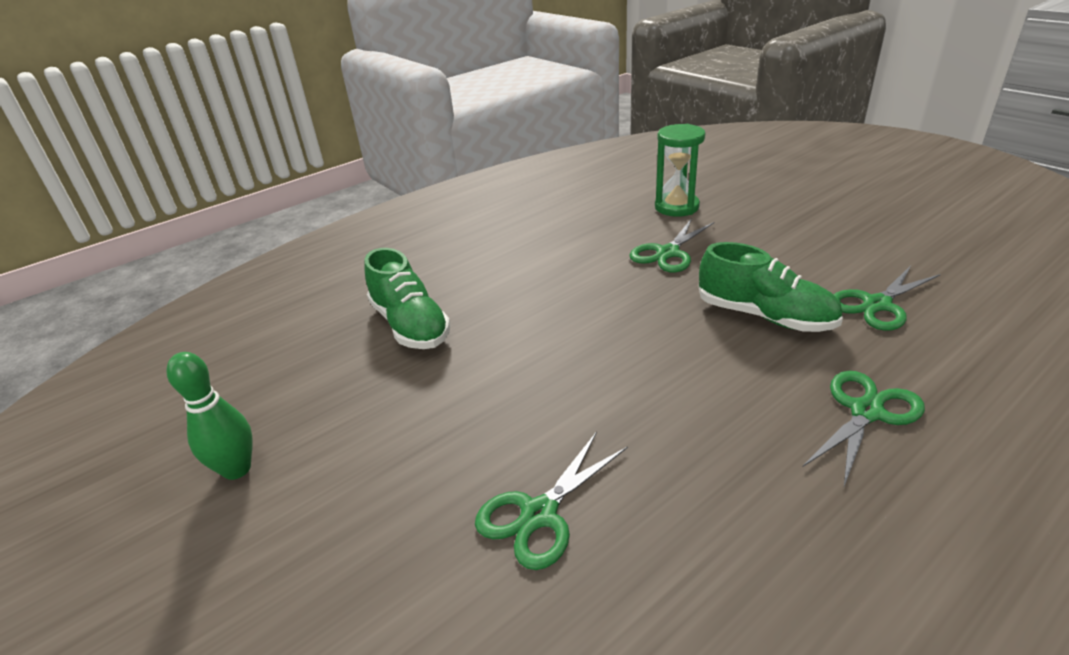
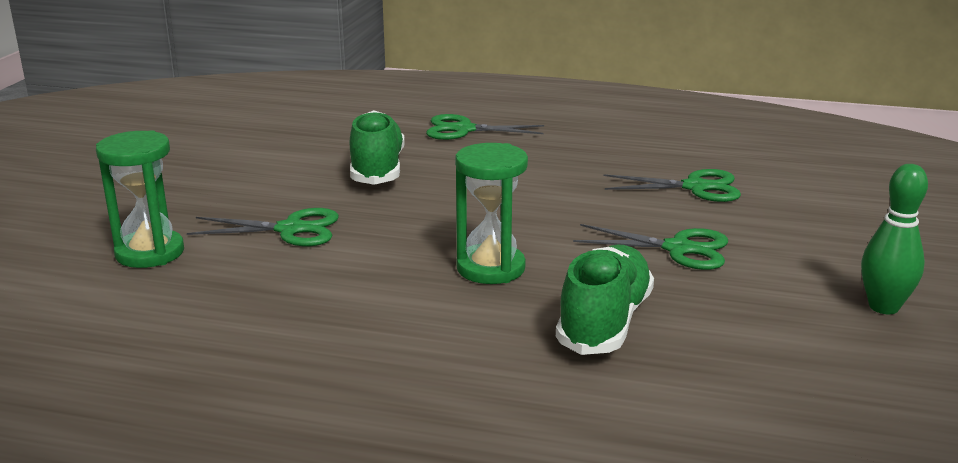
camera: 130 degrees left, 10 degrees down
green scissors [833,265,941,331] -> green scissors moved to [573,224,728,270]
none -> green hourglass [455,143,528,284]

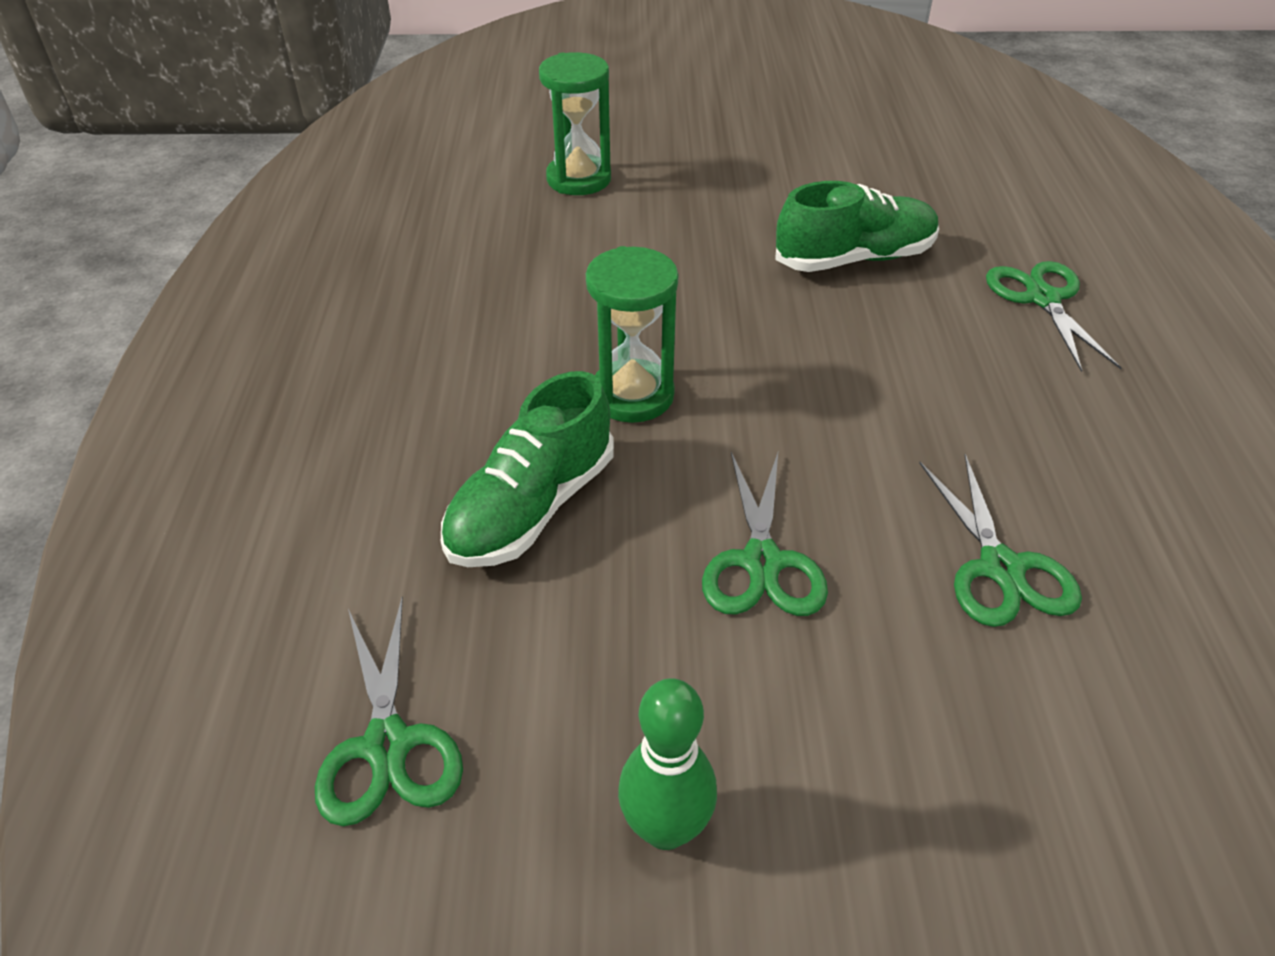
camera: 75 degrees right, 20 degrees up
green scissors [187,208,339,246] -> green scissors moved to [315,597,463,826]
green shoe [556,245,654,355] -> green shoe turned 120 degrees clockwise [441,371,614,567]

